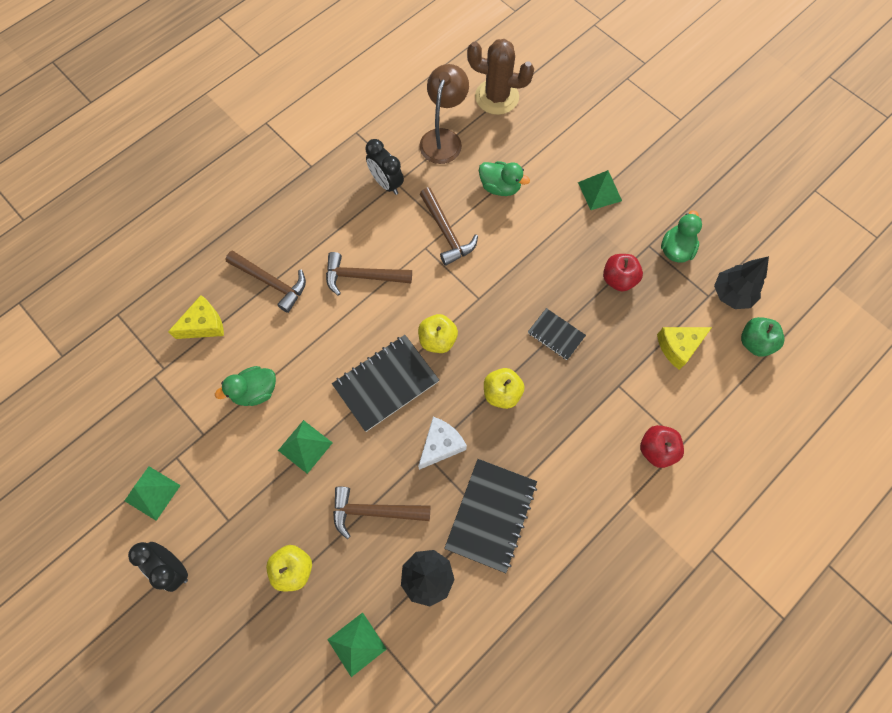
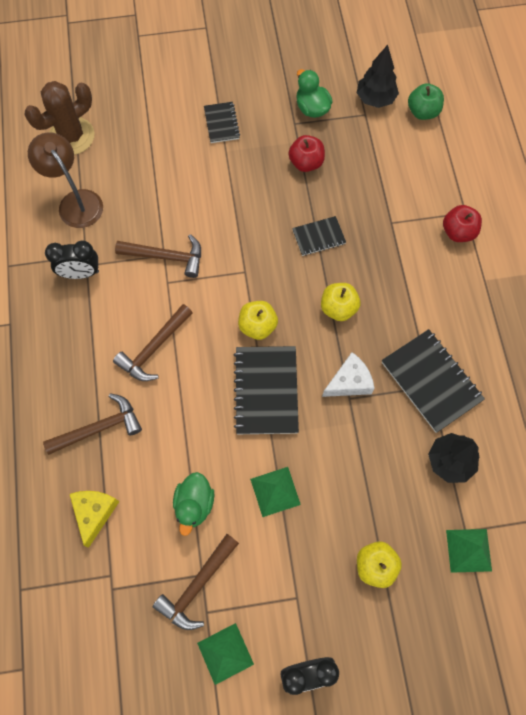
camera: 55 degrees left, 0 degrees up
brown hammer [333,487,430,539] -> brown hammer moved to [153,534,239,630]
white cheese [418,417,467,470] -> white cheese turned 75 degrees clockwise [322,352,375,397]
green duck [479,161,530,196] -> none
green pyramid [578,170,622,210] -> black notebook [204,102,240,143]
yellow cheese [657,327,712,370] -> none

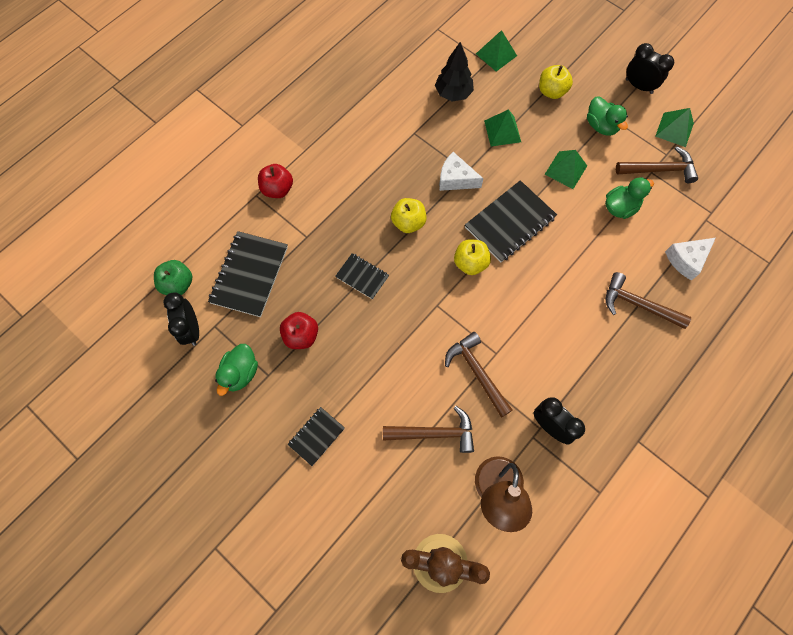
camera: 130 degrees left, 0 degrees up
yellow cheese [70,491,120,548] -> white cheese [665,238,716,281]
brown hammer [113,304,193,381] -> brown hammer moved to [383,406,474,453]
black tree [357,45,399,108] -> black clock [163,292,199,346]
black notebook [382,329,485,433] -> black notebook moved to [208,231,288,317]
none -> green pyramid [484,109,521,147]
none -> green duck [587,97,628,136]

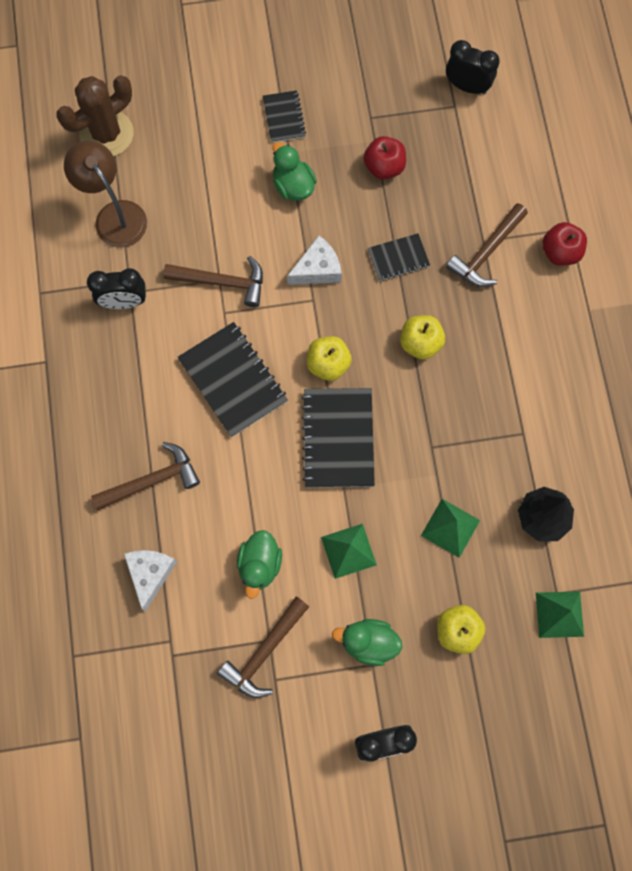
camera: 130 degrees right, 5 degrees up
green apple [154,260,192,295] -> none
black notebook [208,231,288,317] -> black notebook moved to [178,322,288,437]
green duck [215,344,258,396] -> green duck moved to [272,142,317,201]
brown hammer [383,406,474,453] -> brown hammer moved to [446,203,528,287]
white cheese [439,152,484,191] -> white cheese moved to [287,236,342,285]
green pyramid [655,108,694,147] -> none

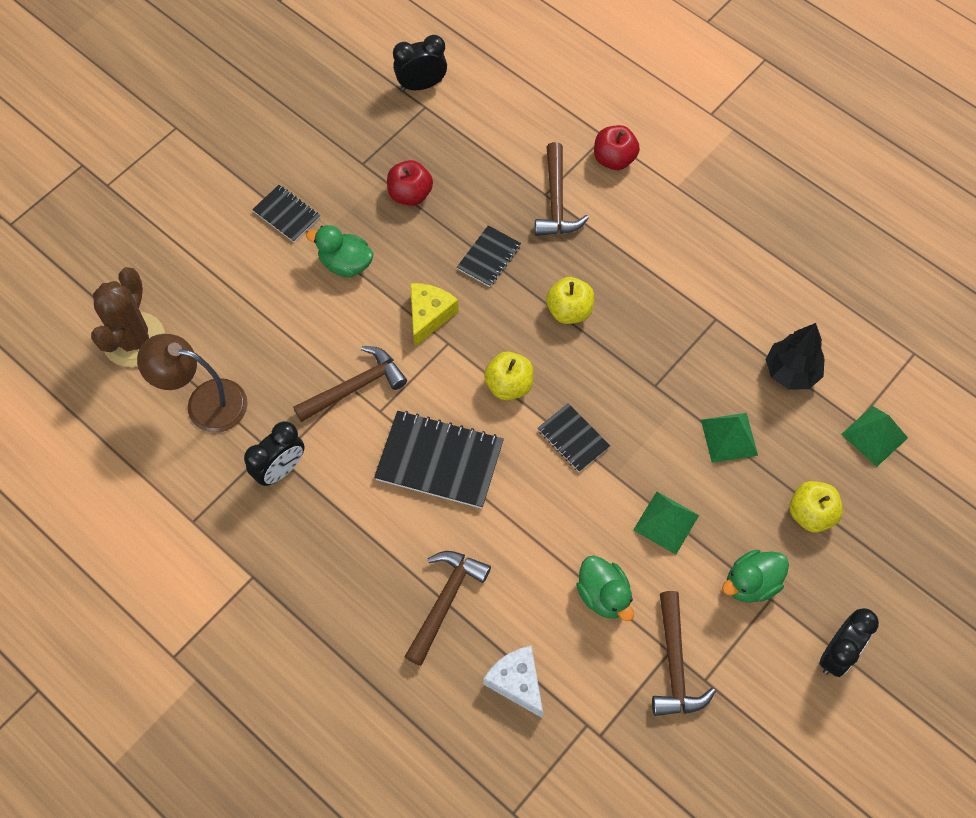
camera: 40 degrees left, 10 degrees down
white cheese [287,236,342,285] -> yellow cheese [410,283,459,347]
black notebook [301,388,375,488] -> black notebook [538,403,610,472], size x0.56

